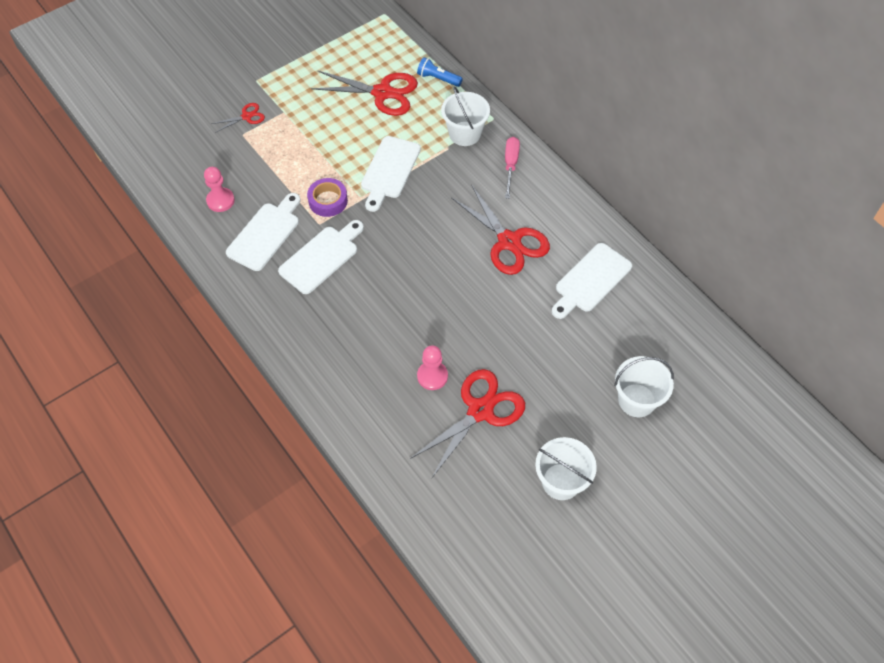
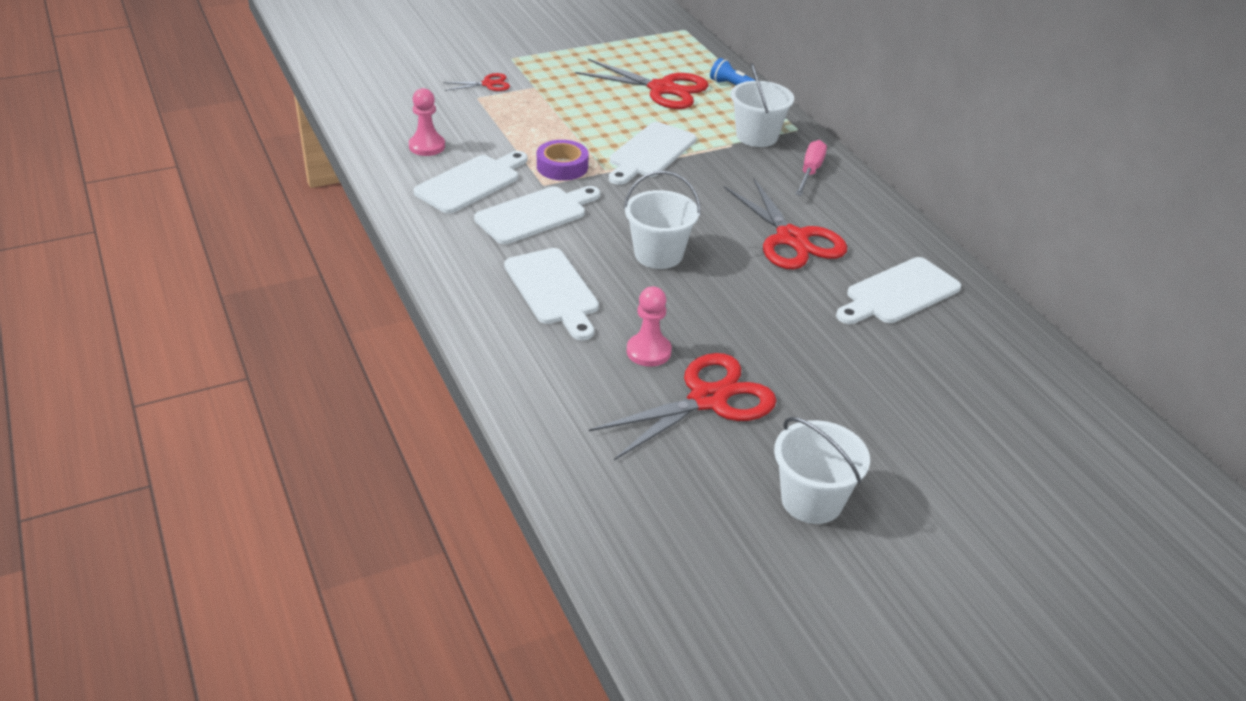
camera: 10 degrees right, 20 degrees down
white bucket [614,356,674,417] -> white bucket moved to [624,171,700,269]
none -> white cutting board [504,248,599,340]

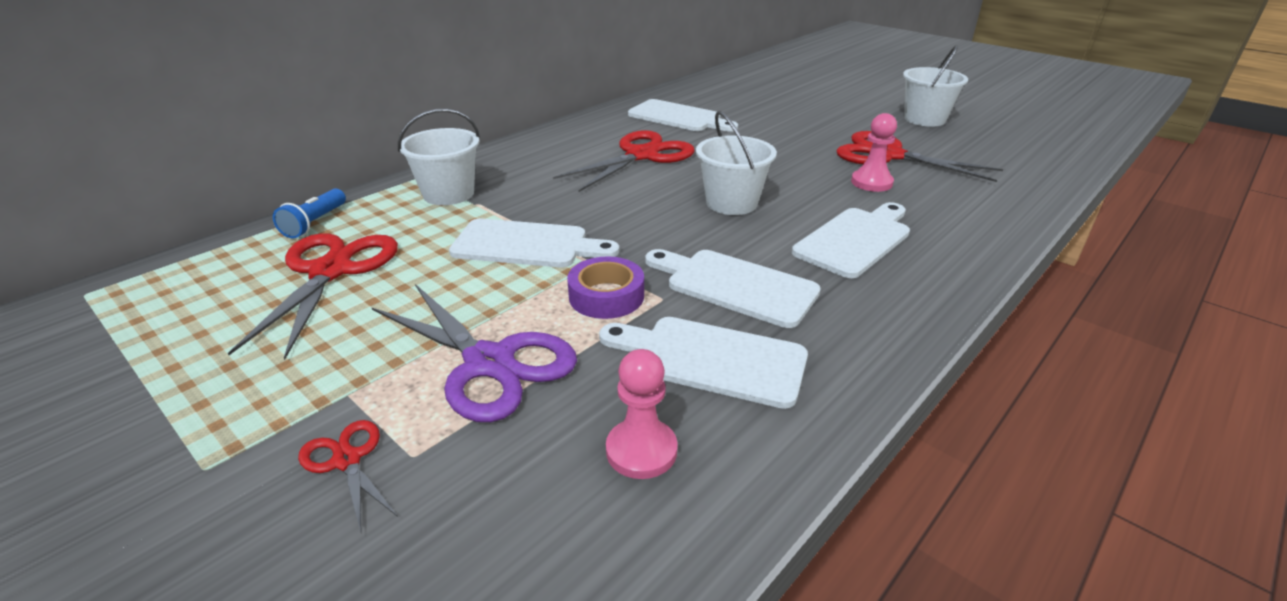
camera: 110 degrees left, 5 degrees down
pink screwdriver [796,140,827,196] -> none
none -> purple scissors [372,284,577,422]

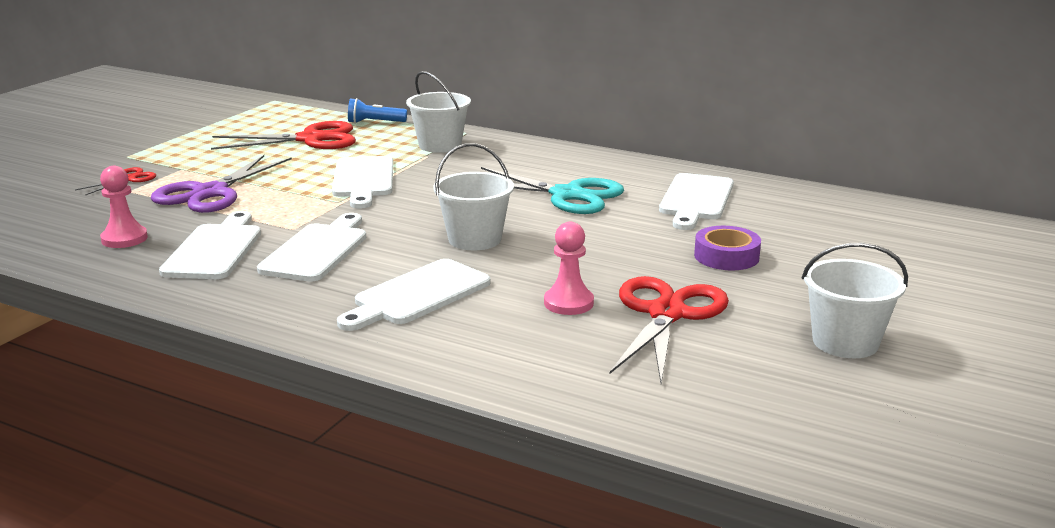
camera: 75 degrees right, 10 degrees down
red scissors [553,130,694,192] -> turquoise scissors [481,167,624,214]
purple tape [567,257,644,319] -> purple tape moved to [694,226,761,270]
white cutting board [792,202,910,278] -> white cutting board turned 105 degrees clockwise [337,259,491,331]

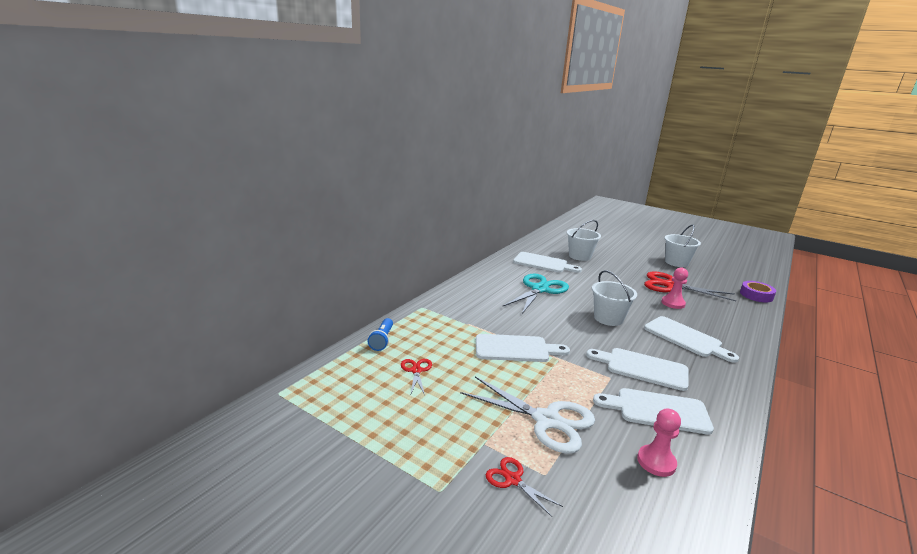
camera: 85 degrees left, 0 degrees up
purple scissors [151,155,292,213] -> white scissors [460,376,595,454]
red scissors [211,121,356,150] -> red scissors [401,359,432,396], size x0.49
white bucket [406,71,471,153] -> white bucket moved to [567,220,601,261]
purple tape [694,226,761,270] -> purple tape moved to [740,281,776,303]

